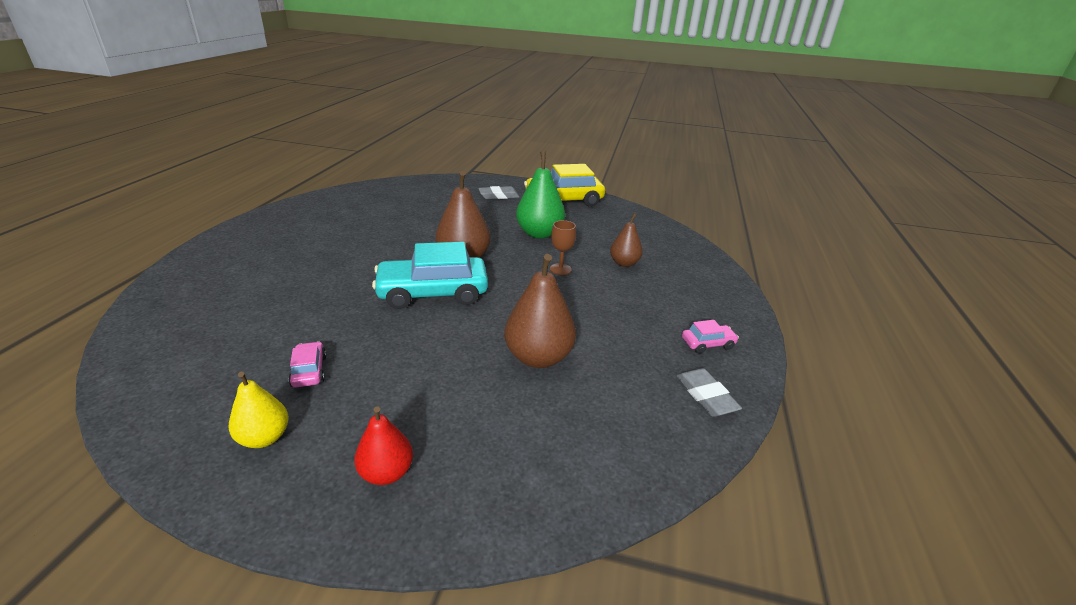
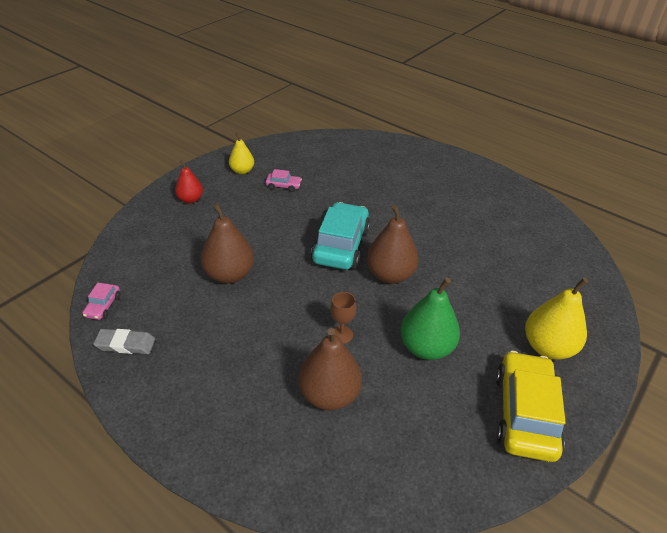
camera: 115 degrees right, 10 degrees up
grey eraser [478,186,519,199] -> yellow pear [525,278,588,360]
brown pear [610,213,643,267] -> brown pear [298,328,362,410], size x1.66
pink car [682,320,739,354] -> pink car moved to [82,283,120,320]

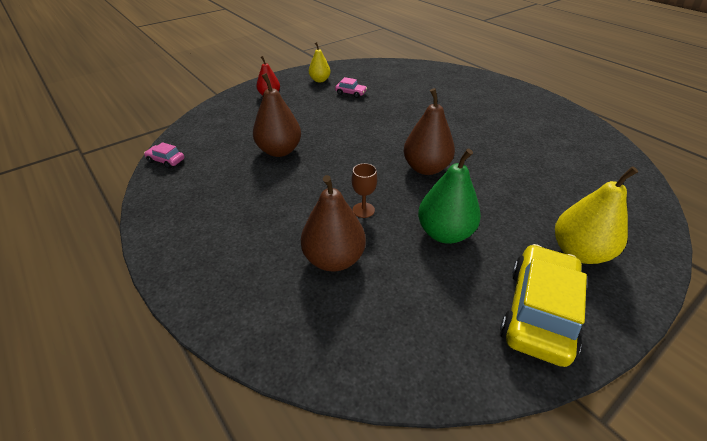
camera: 15 degrees right, 0 degrees up
pink car [82,283,120,320] -> pink car turned 90 degrees clockwise [144,142,184,169]
grey eraser [93,329,155,354] -> none
turquoise car [311,202,370,270] -> none

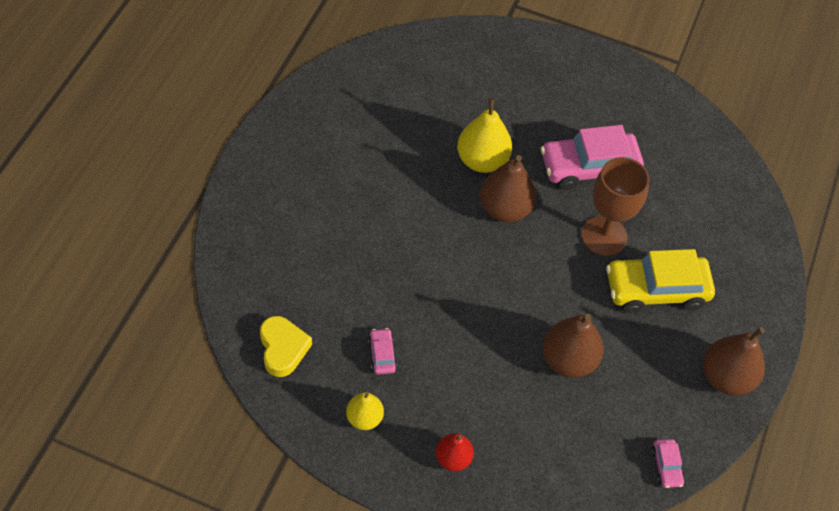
camera: 125 degrees left, 15 degrees up
brown pear [301,175,366,272] -> brown pear moved to [703,327,765,396]
brown goblet [351,163,377,218] -> brown goblet [581,157,650,256], size x2.05
green pear [418,149,481,244] -> pink car [541,125,644,190]
yellow car [500,244,587,367] -> yellow car moved to [606,249,715,313]
yellow pear [555,166,638,264] -> yellow pear moved to [457,97,512,173]
none -> yellow heart [260,316,312,377]

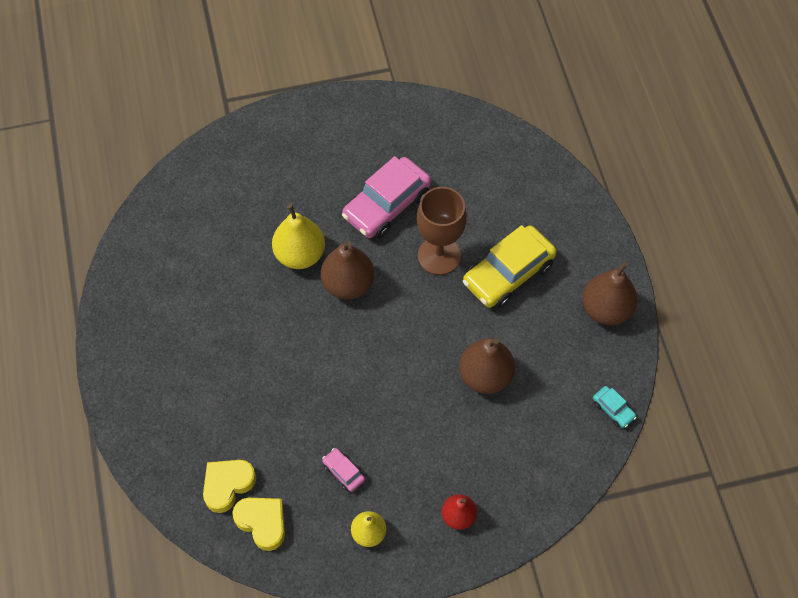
camera: 30 degrees left, 5 degrees up
pink car [651,439,685,488] -> turquoise car [593,386,637,428]
none -> yellow heart [203,460,256,513]

